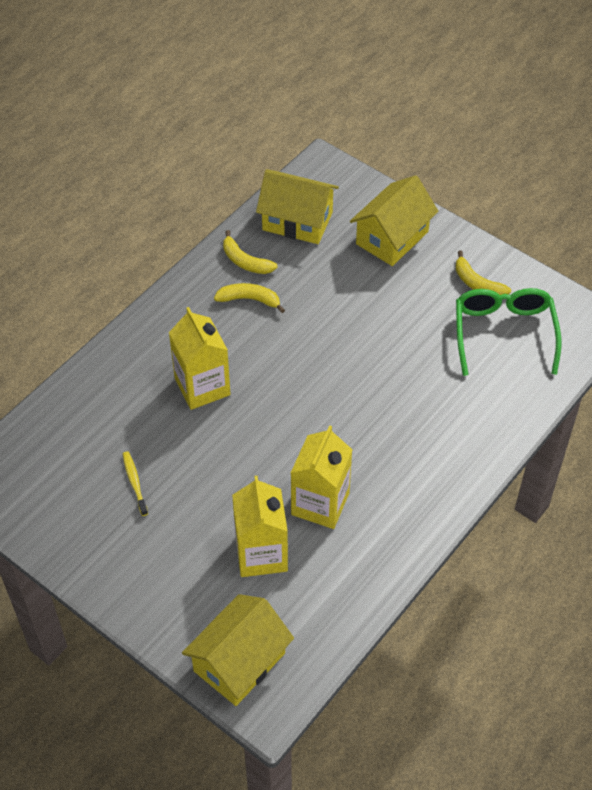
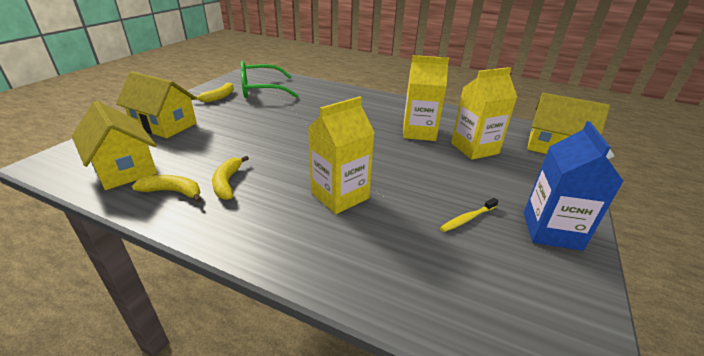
camera: 105 degrees left, 20 degrees down
yellow banana [223,230,278,274] -> yellow banana turned 105 degrees counterclockwise [132,175,201,203]
yellow house [256,169,339,244] -> yellow house turned 45 degrees counterclockwise [72,101,157,190]
none -> blue carton [524,121,624,251]

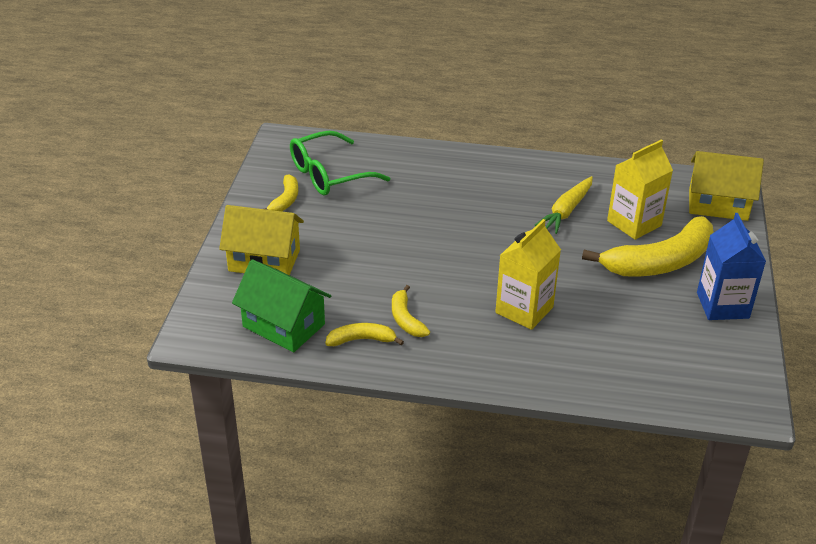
camera: 15 degrees left, 5 degrees up
yellow house [72,101,157,190] -> green house [232,259,331,352]
yellow carton [403,55,449,141] -> yellow carrot [535,176,593,234]
yellow toothbrush [440,198,498,232] -> none
none -> yellow banana [582,216,714,277]

